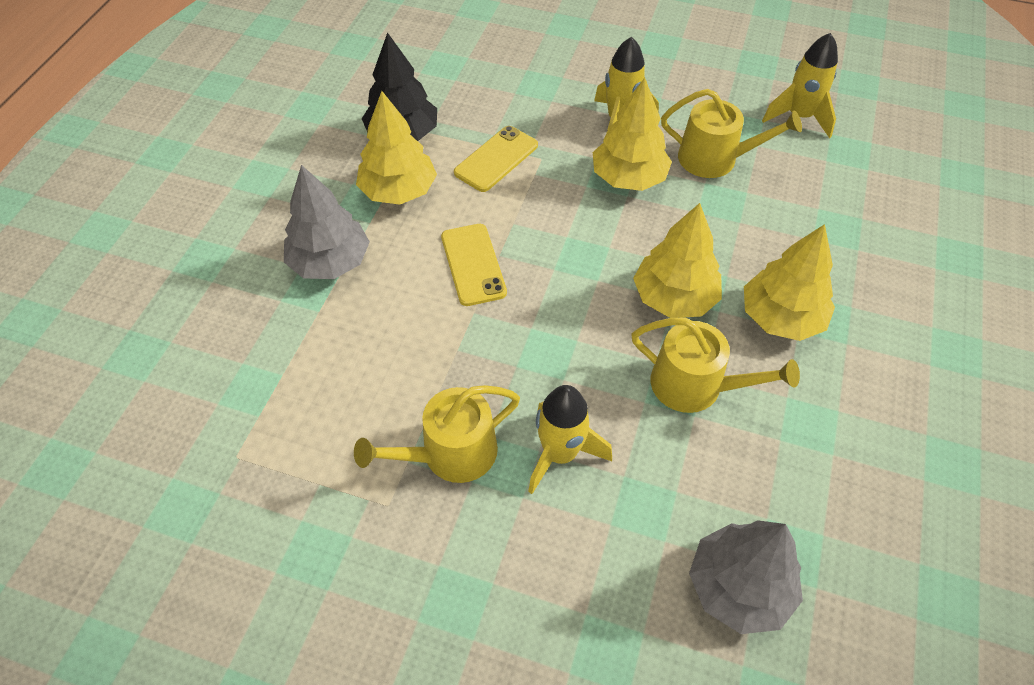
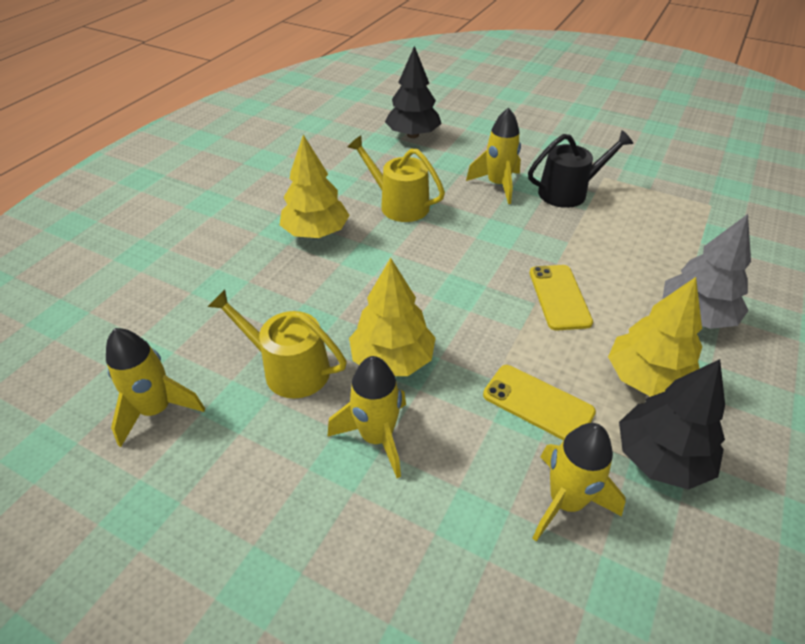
camera: 170 degrees left, 10 degrees down
yellow watering can [354,385,520,483] -> black watering can [528,130,633,208]
yellow phone [454,126,538,192] -> yellow phone turned 75 degrees clockwise [483,365,596,440]
yellow tree [633,203,722,318] -> none
grey tree [689,520,803,634] -> black tree [385,46,442,138]
none -> yellow rocket [532,423,626,542]

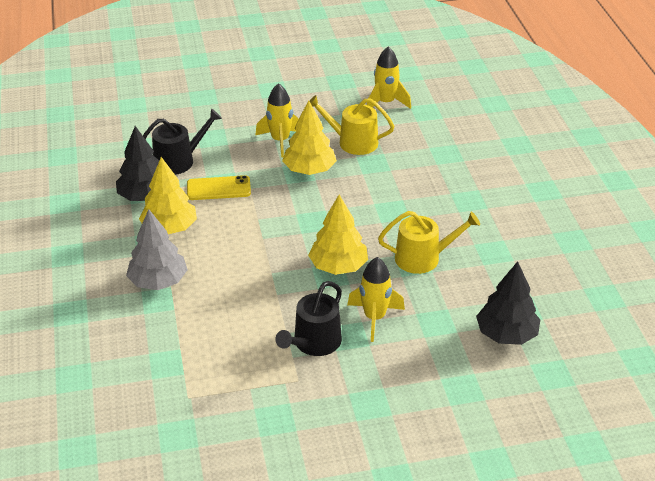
camera: 140 degrees right, 5 degrees down
yellow watering can [208,289,347,399] -> yellow watering can turned 150 degrees counterclockwise [310,95,394,155]
yellow tree [280,135,350,238] -> yellow tree moved to [308,195,368,275]
yellow phone [530,265,593,330] -> none
yellow rocket [532,423,626,542] -> black watering can [143,109,222,175]

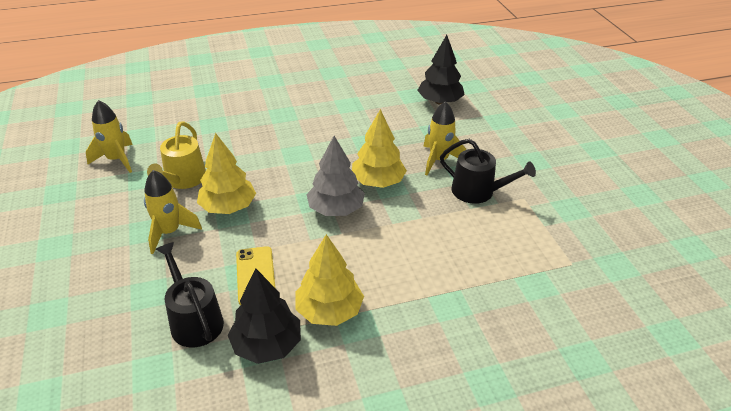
camera: 95 degrees left, 0 degrees up
grey tree [126,209,188,290] -> grey tree moved to [306,136,365,216]
yellow watering can [378,211,480,274] -> none

